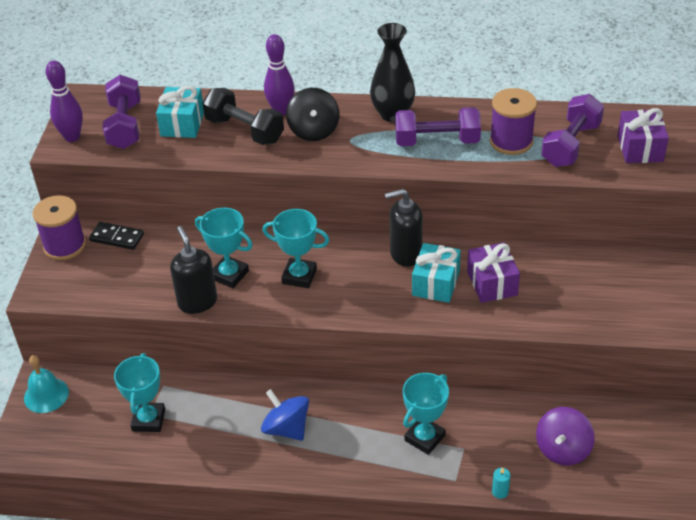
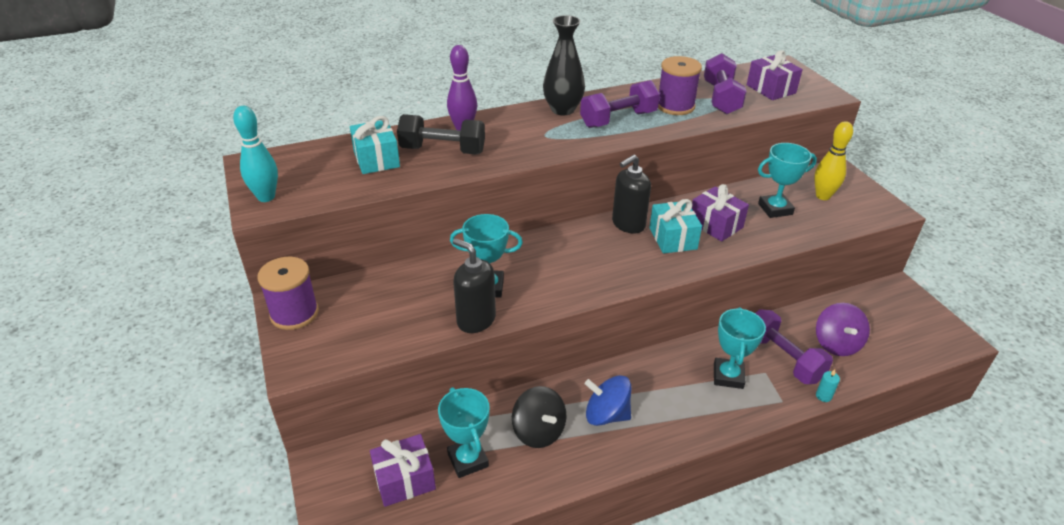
camera: 30 degrees left, 5 degrees down
turquoise bell [24,355,69,413] -> none
purple bowling pin [46,60,83,142] -> turquoise bowling pin [233,106,278,202]
black domino [89,222,144,250] -> none
purple dumbbell [103,75,141,149] -> purple dumbbell moved to [755,310,833,384]
turquoise trophy [263,209,330,288] -> turquoise trophy moved to [758,143,817,218]
black spinning top [286,88,339,141] -> black spinning top moved to [512,386,567,448]
none -> purple gift [370,434,436,507]
none -> yellow bowling pin [814,121,853,200]

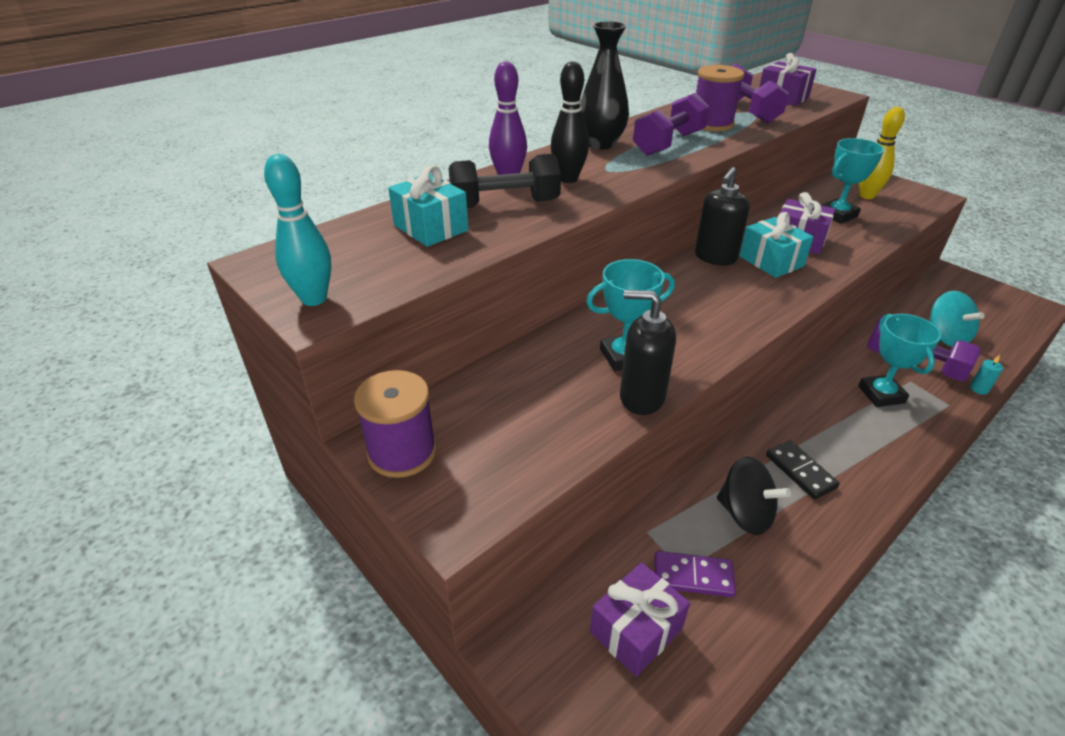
camera: 20 degrees left, 0 degrees up
turquoise trophy [438,387,490,478] -> purple domino [654,551,736,597]
blue spinning top [585,375,631,426] -> black domino [766,440,840,500]
purple spinning top [816,303,870,356] -> turquoise spinning top [929,291,985,347]
none -> black bowling pin [551,61,589,183]

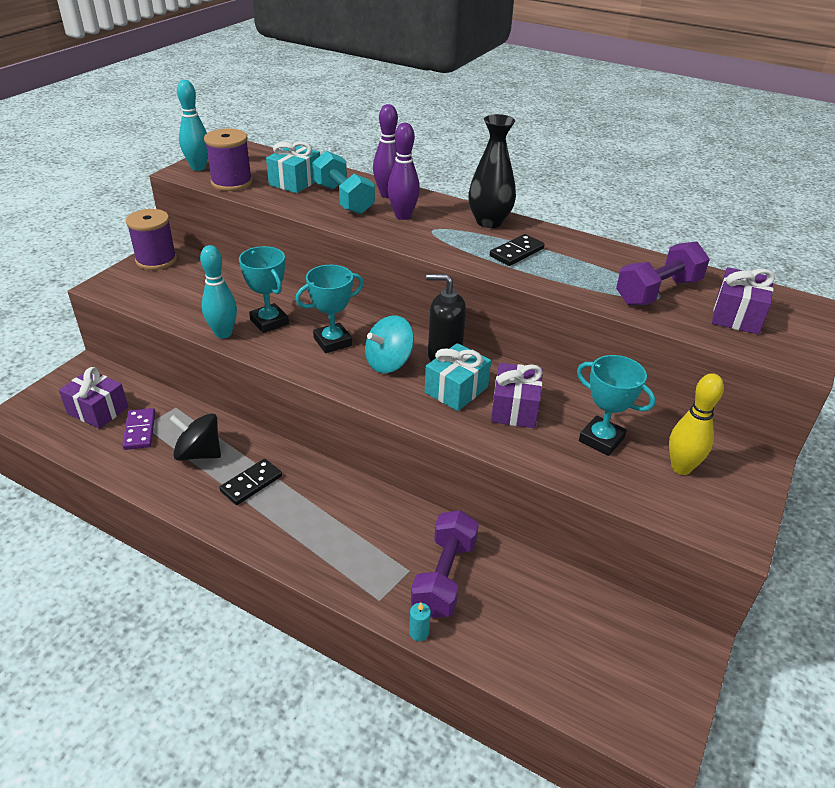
camera: 70 degrees right, 0 degrees up
black dumbbell [449,154,561,208] -> turquoise dumbbell [312,151,375,214]
black bowling pin [551,61,589,183] -> purple bowling pin [388,123,420,220]
black soap dispenser [620,290,676,415] -> turquoise bowling pin [200,245,237,339]
purple dumbbell [633,93,709,156] -> black domino [490,234,545,266]
purple spool [696,65,744,132] -> purple spool moved to [204,128,253,191]
black spinning top [717,456,791,535] -> black spinning top turned 90 degrees clockwise [169,413,221,461]
turquoise trophy [858,314,941,407] -> turquoise trophy moved to [296,265,364,353]
turquoise spinning top [929,291,985,347] -> turquoise spinning top moved to [365,315,414,373]

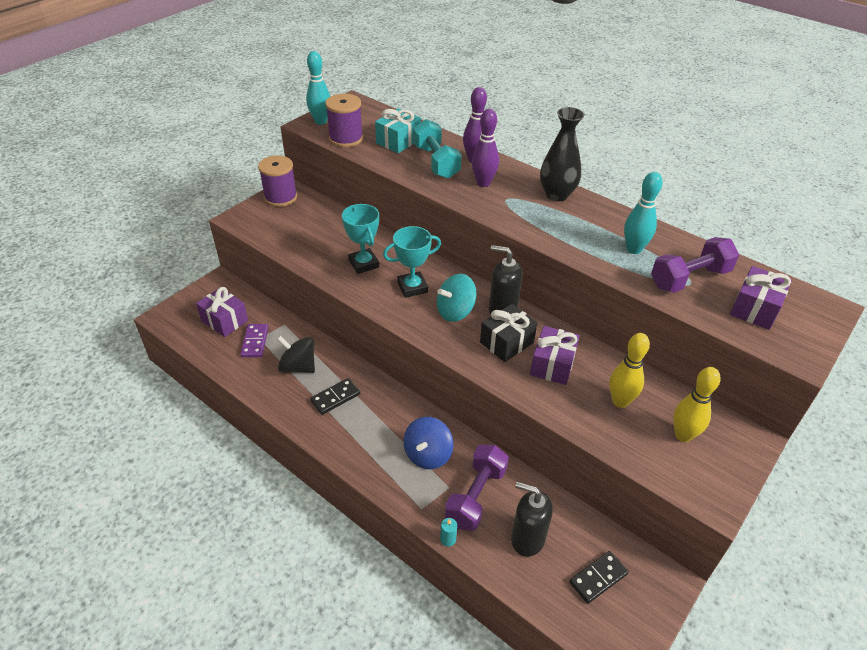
camera: 10 degrees right, 5 degrees up
turquoise bowling pin [200,245,237,339] -> turquoise bowling pin moved to [624,172,662,254]
turquoise gift [425,343,491,411] -> black gift [480,304,537,362]
black domino [490,234,545,266] -> black domino moved to [569,551,629,604]
turquoise trophy [577,355,656,456] -> yellow bowling pin [609,333,650,408]
none -> blue spinning top [404,417,453,469]
none -> black soap dispenser [511,482,553,557]

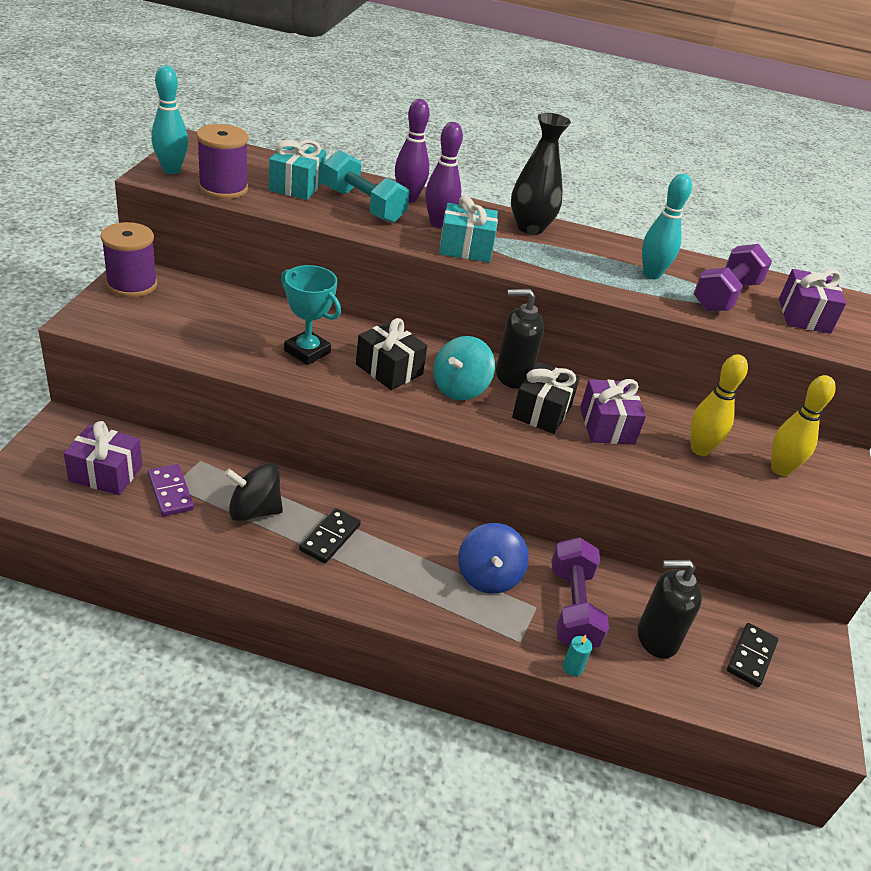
camera: 30 degrees left, 5 degrees down
turquoise trophy [383,226,441,298] -> black gift [356,318,427,390]
none -> turquoise gift [439,195,498,262]

